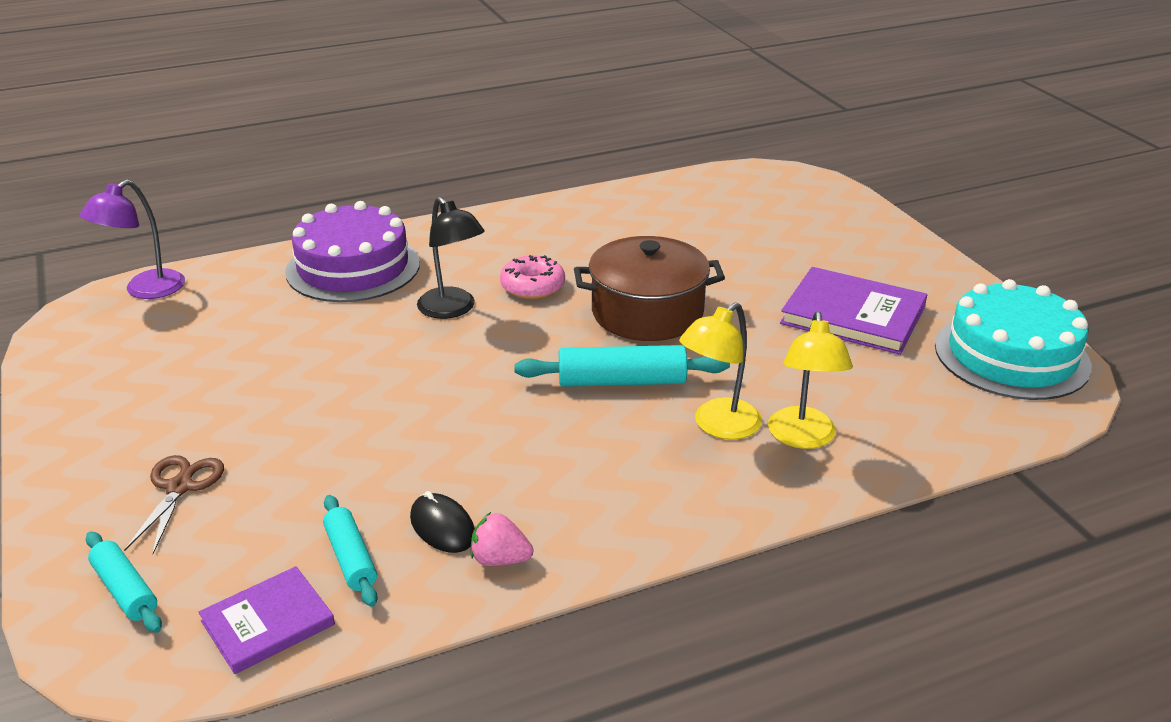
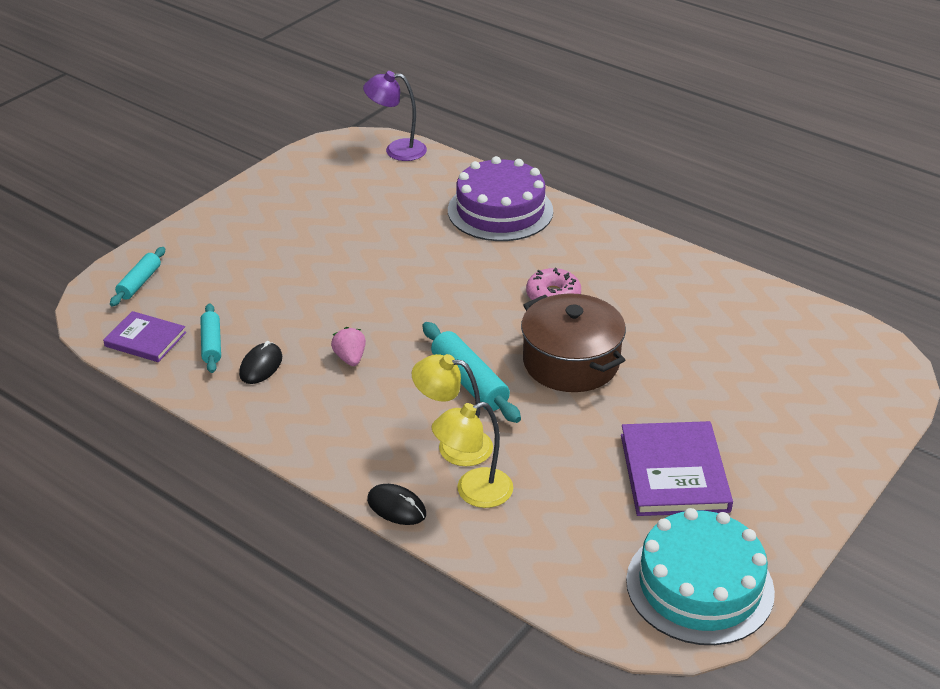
camera: 60 degrees right, 5 degrees up
brown scissors [124,455,224,554] -> none
turquoise rolling pin [323,495,378,607] -> turquoise rolling pin turned 45 degrees counterclockwise [200,303,221,373]
black lamp [417,197,485,319] -> none
pink strawberry [471,512,534,566] -> pink strawberry moved to [331,327,366,366]
none -> black mouse [367,484,426,525]

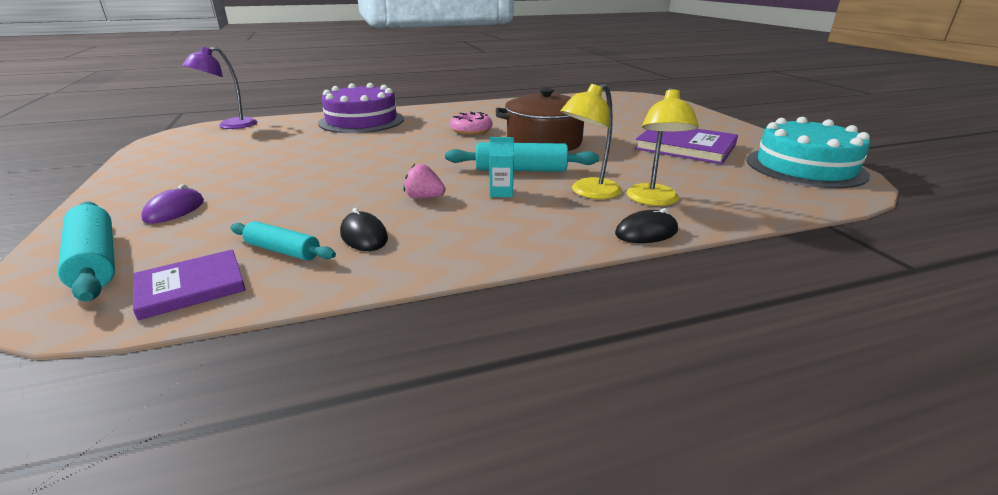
camera: 55 degrees left, 10 degrees down
turquoise rolling pin [110,247,165,306] -> turquoise rolling pin [58,201,115,302], size x1.57
none -> purple mouse [141,184,204,224]
none -> turquoise carton [489,137,514,197]

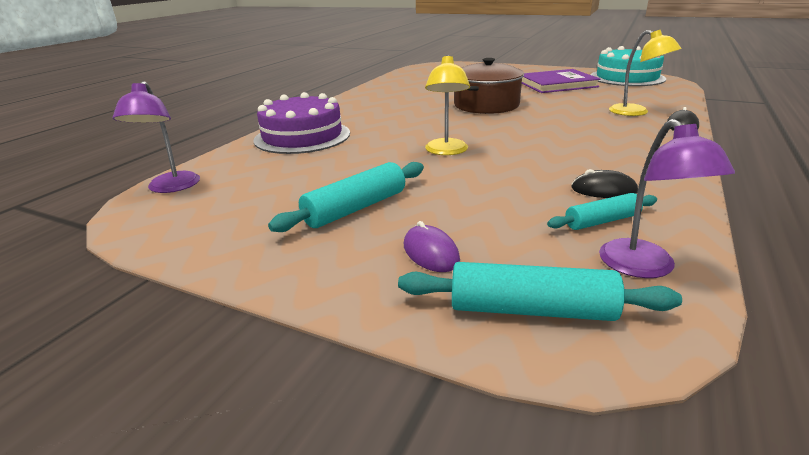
camera: 45 degrees left, 0 degrees up
purple book [133,249,246,320] -> purple lamp [599,119,735,278]
pink strawberry [403,164,446,199] -> none
turquoise rolling pin [445,142,599,172] -> turquoise rolling pin moved to [268,162,424,232]
pink donut [450,112,492,135] -> none
turquoise carton [489,137,514,197] -> none
yellow lamp [561,84,622,199] -> yellow lamp moved to [425,55,470,155]

